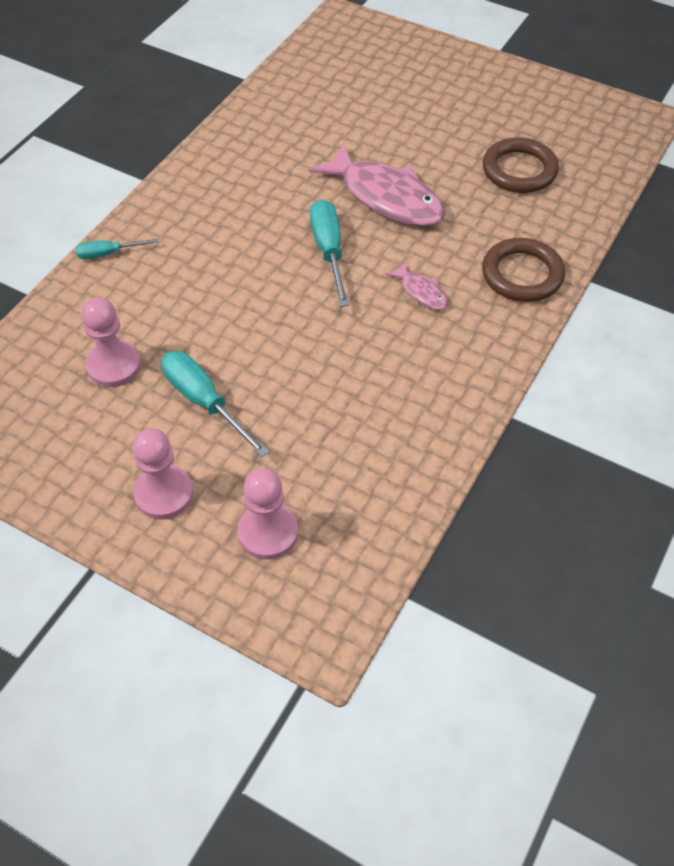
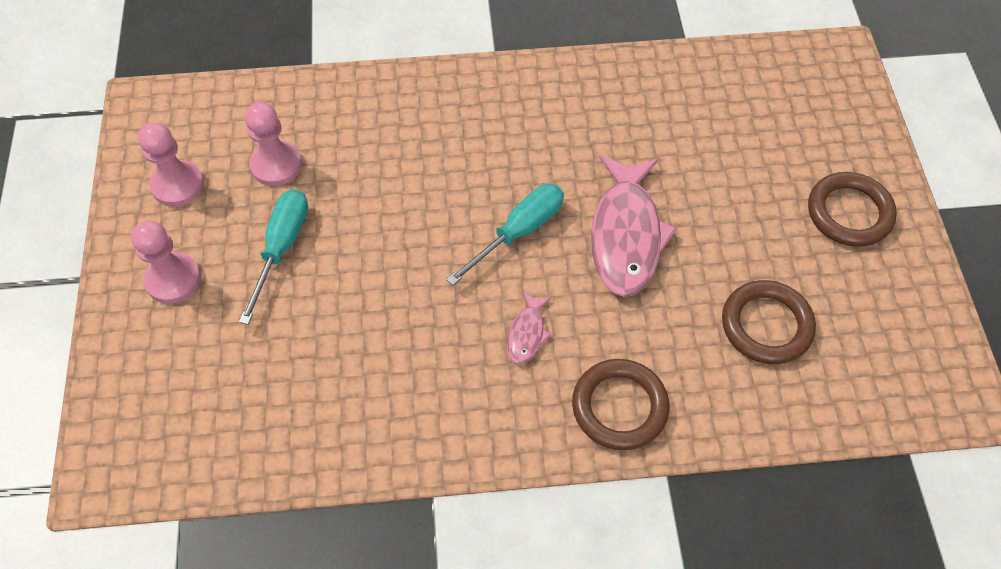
camera: 55 degrees right, 5 degrees up
turquoise screwdriver [76,239,159,259] -> none
pink pawn [238,468,298,560] -> pink pawn moved to [138,122,204,207]
none -> brown ring [808,172,897,247]

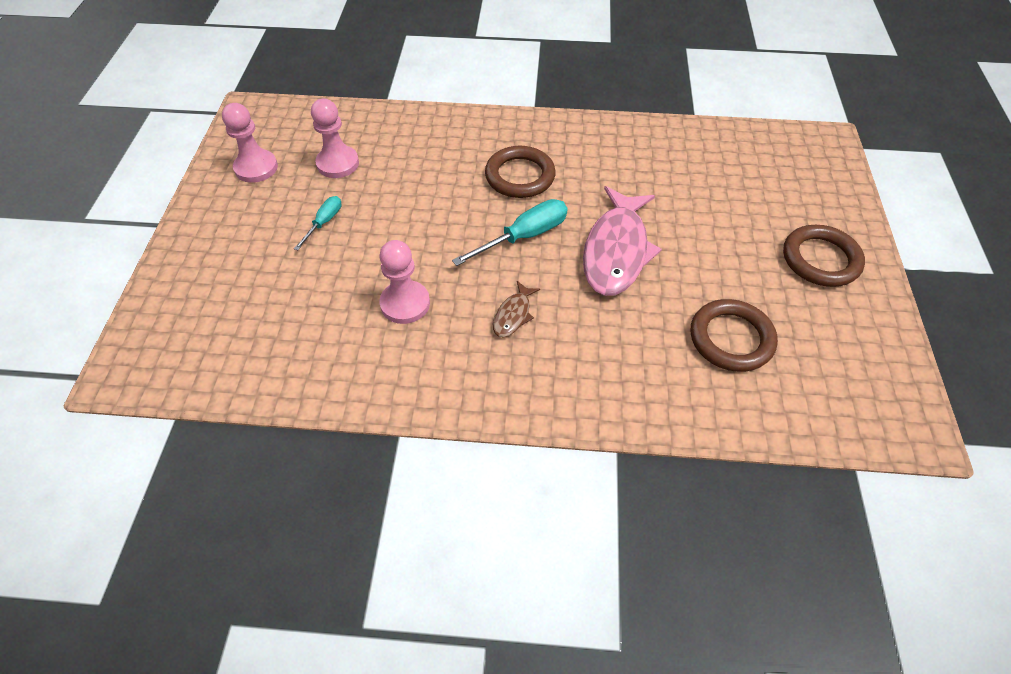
camera: 10 degrees right, 5 degrees down
pink pawn [131,220,201,304] -> pink pawn moved to [379,240,430,324]
turquoise screwdriver [239,189,308,325] -> turquoise screwdriver [294,196,341,251], size x0.58
pink fish [507,292,551,364] -> brown fish [493,281,540,337]
brown ring [572,359,669,450] -> brown ring moved to [485,146,556,198]

